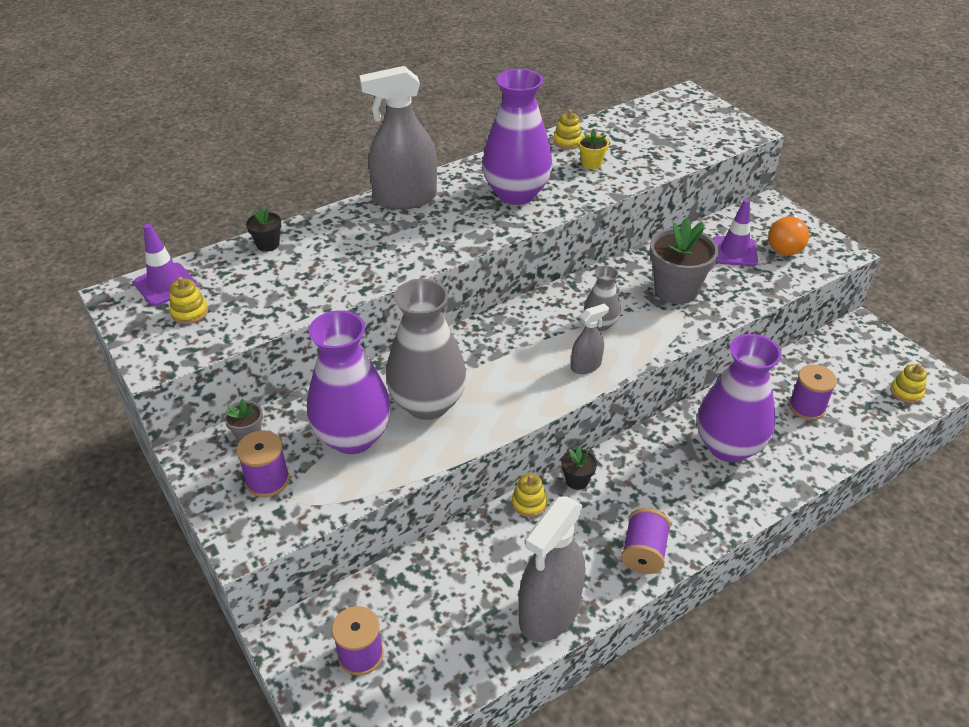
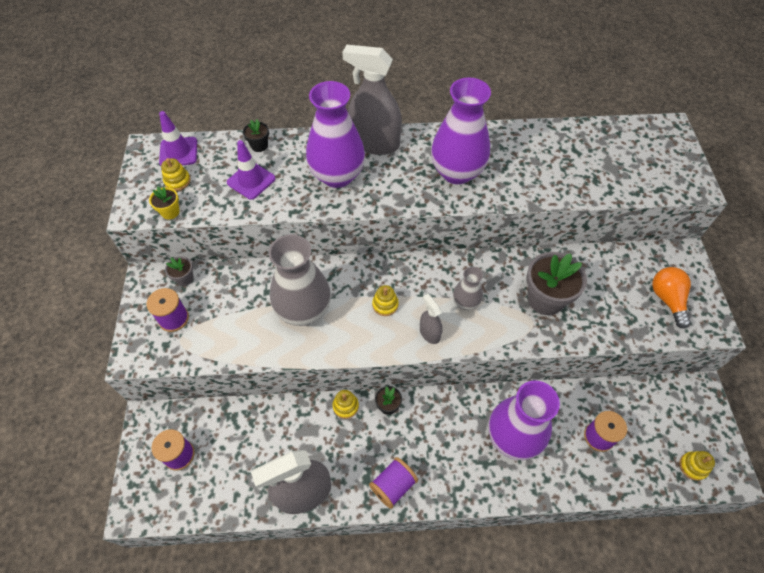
camera: 30 degrees right, 15 degrees up
purple vase [307,310,391,454] -> purple vase moved to [306,81,365,188]
yellow stacking toy [553,109,582,149] -> yellow stacking toy moved to [372,285,399,316]
grey spray bottle [571,303,609,374] -> grey spray bottle turned 120 degrees counterclockwise [420,294,443,344]
yellow flower pot [578,129,609,169] -> yellow flower pot moved to [149,186,180,220]
purple traffic cone [713,199,758,266] -> purple traffic cone moved to [227,140,276,200]
orange light bulb [768,215,809,256] -> orange light bulb turned 120 degrees clockwise [652,267,691,329]

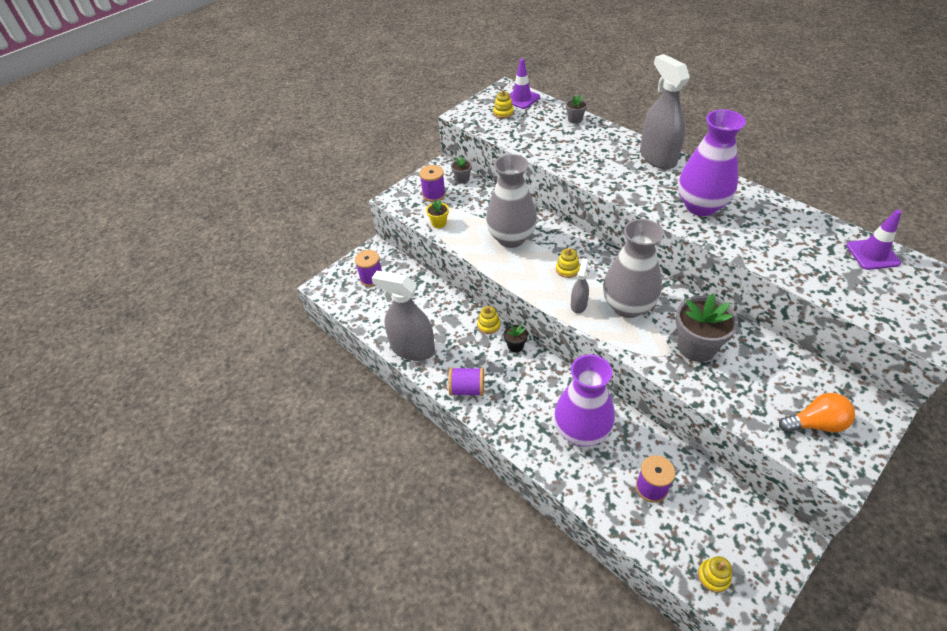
camera: 50 degrees right, 10 degrees down
yellow flower pot [149,186,180,220] -> yellow flower pot moved to [426,200,449,228]
purple traffic cone [227,140,276,200] -> purple traffic cone moved to [846,210,902,270]
black flower pot [243,119,269,152] -> grey flower pot [566,95,587,124]
purple vase [306,81,365,188] -> none
grey vase [453,267,483,310] -> grey vase [603,219,664,318], size x1.97
orange light bulb [652,267,691,329] -> orange light bulb turned 45 degrees clockwise [779,393,855,433]

